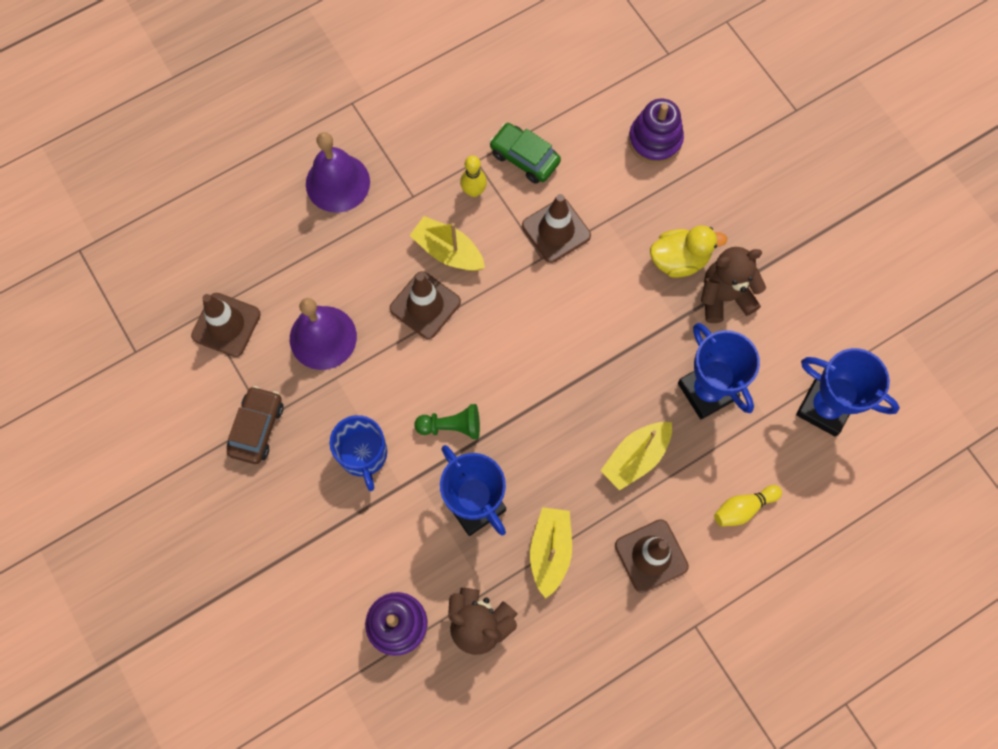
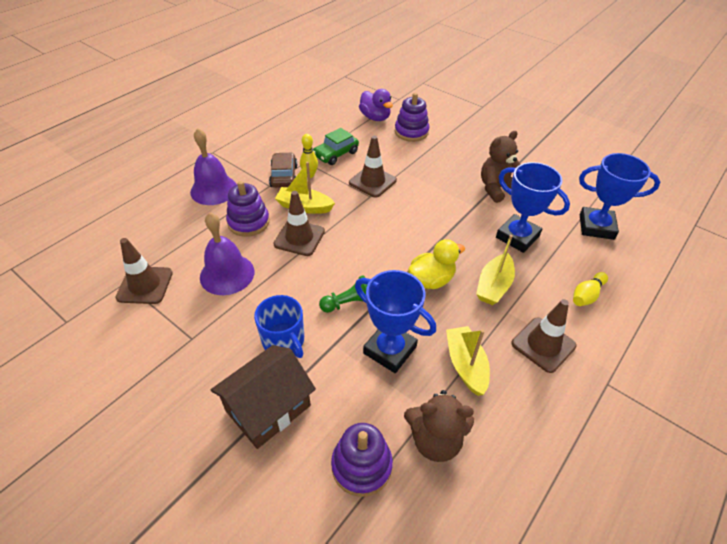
camera: 20 degrees left, 25 degrees down
brown car [227,386,284,464] -> brown car moved to [269,152,298,188]
green car [489,123,561,184] -> green car turned 60 degrees counterclockwise [313,128,359,165]
yellow duck [650,226,727,278] -> yellow duck moved to [408,239,465,289]
none -> brown house [211,345,316,449]
none -> purple stacking toy [226,181,270,237]
none -> purple duck [359,89,393,121]

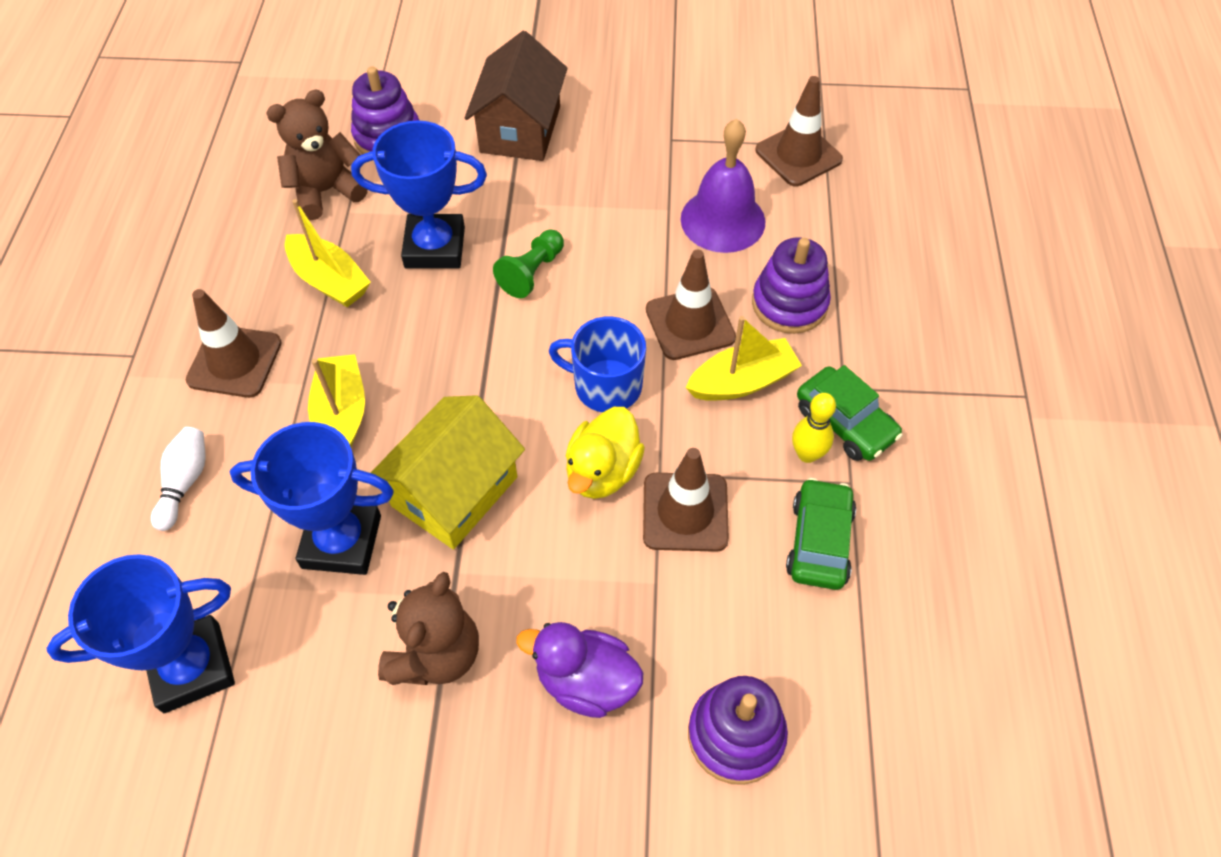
camera: 145 degrees right, 10 degrees up
purple bell [190,128,237,205] -> none
blue mug [254,295,304,358] -> blue mug moved to [549,317,646,412]
brown car [269,152,298,188] -> green car [797,365,903,461]
purple duck [359,89,393,121] -> purple duck moved to [516,622,643,718]
yellow duck [408,239,465,289] -> yellow duck moved to [566,407,645,499]
yellow bowling pin [573,272,608,306] -> white bowling pin [151,427,206,531]
none -> yellow house [371,395,525,549]

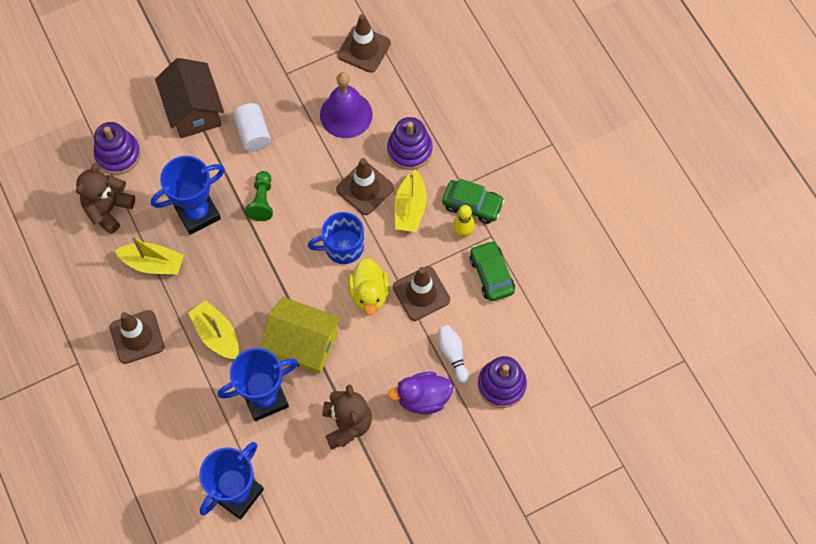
camera: 30 degrees left, 10 degrees up
white bowling pin [151,427,206,531] -> white bowling pin moved to [439,325,470,383]
yellow house [371,395,525,549] -> yellow house turned 75 degrees counterclockwise [260,297,341,374]
yellow boat [685,316,802,401] -> yellow boat turned 150 degrees clockwise [395,170,427,232]
none -> white cylinder [233,103,271,152]

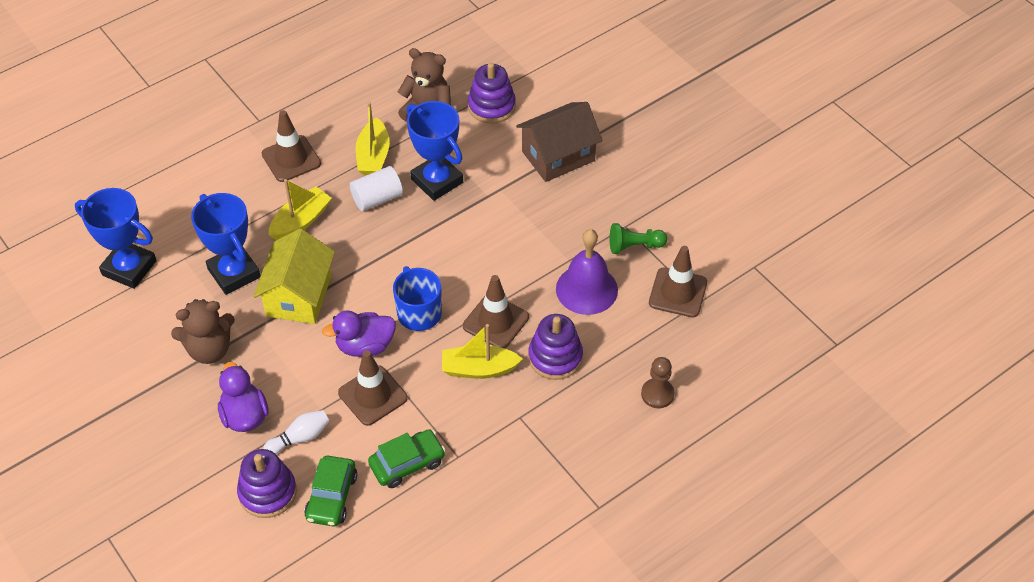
camera: 80 degrees right, 15 degrees down
white cylinder [233,103,271,152] -> white cylinder moved to [350,166,403,211]
green pawn [245,171,273,221] -> green pawn moved to [610,223,668,254]
yellow duck [348,258,389,316] -> purple duck [322,311,396,357]
green car [442,179,505,224] -> green car moved to [304,456,357,527]
yellow bowling pin [453,205,475,237] -> none
none -> brown pawn [641,357,675,408]

